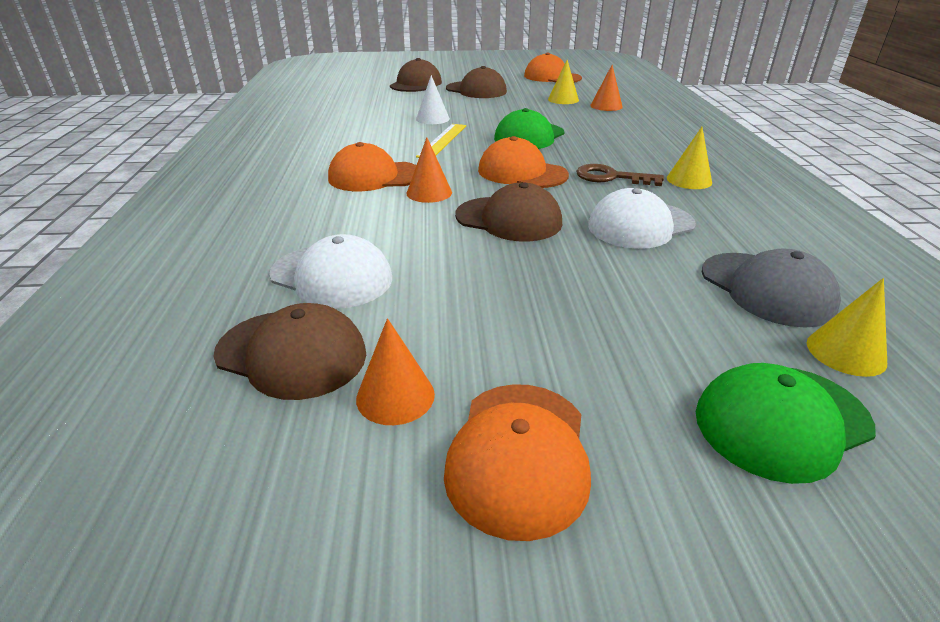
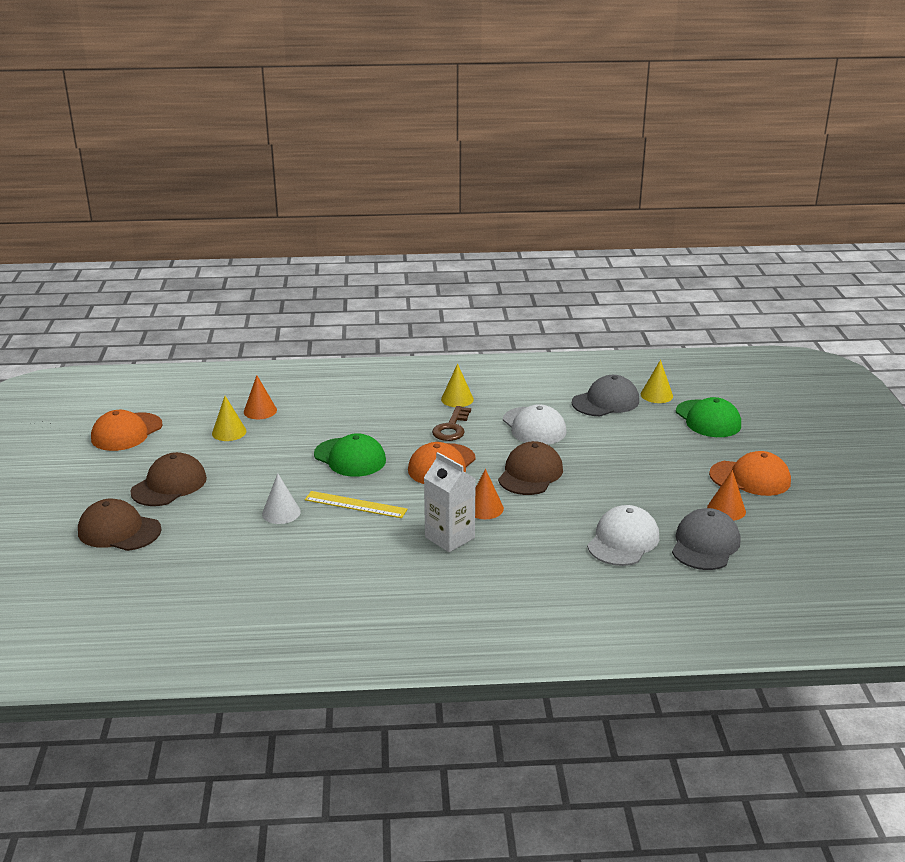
camera: 90 degrees left, 5 degrees down
brown cap [213,303,366,400] -> grey cap [672,508,740,570]
orange cap [328,142,416,191] -> white carton [424,452,476,552]

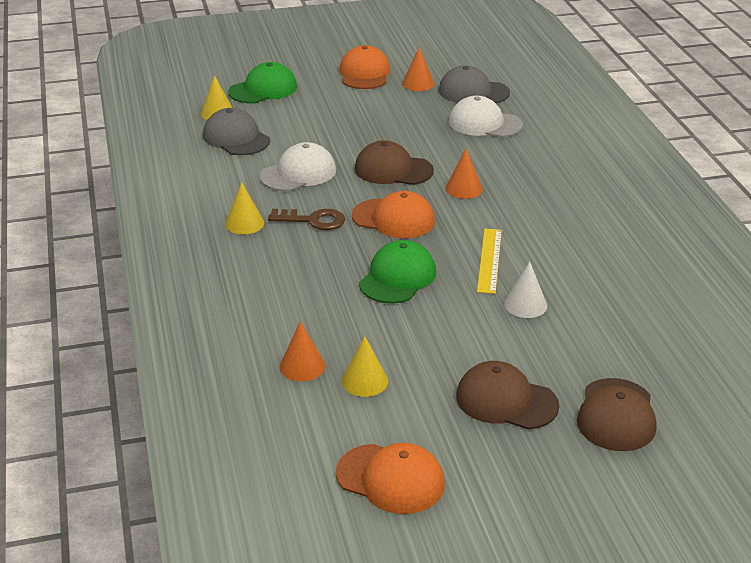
camera: 100 degrees left, 5 degrees up
white carton [424,452,476,552] -> none

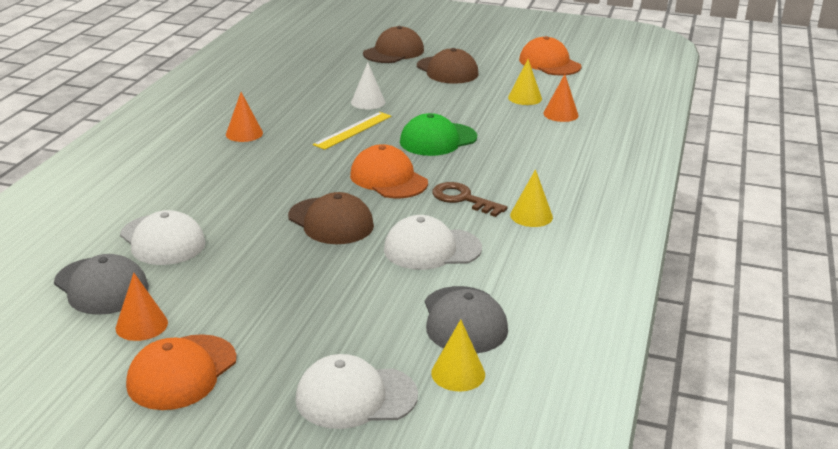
camera: 150 degrees left, 5 degrees down
green cap [228,62,297,103] -> white cap [295,354,418,429]
orange cone [445,149,483,199] -> orange cone moved to [226,92,263,142]

